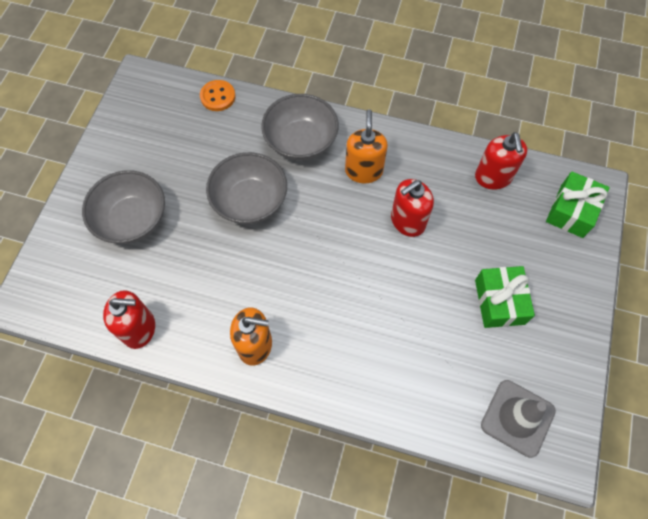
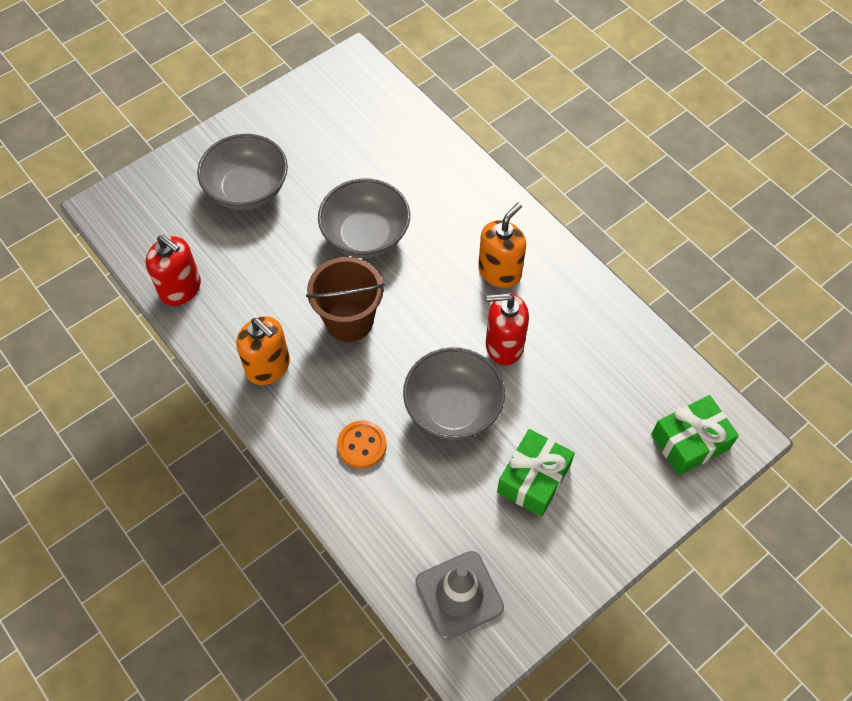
camera: 35 degrees right, 5 degrees down
orange button [200,80,235,111] -> orange button moved to [337,420,387,468]
grey bowl [261,94,339,161] -> grey bowl moved to [403,347,505,440]
red soap dispenser [475,132,527,189] -> none
none -> brown bucket [306,257,385,342]

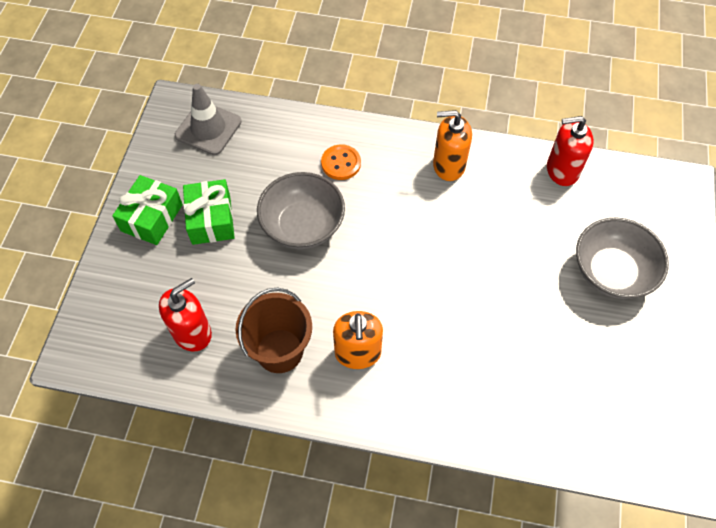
camera: 140 degrees right, 0 degrees up
brown bucket [306,257,385,342] -> brown bucket moved to [236,288,312,373]
grey bowl [318,179,410,258] -> none
red soap dispenser [486,293,529,365] -> red soap dispenser moved to [159,278,212,351]
green gift [651,395,739,475] -> green gift moved to [112,175,183,245]

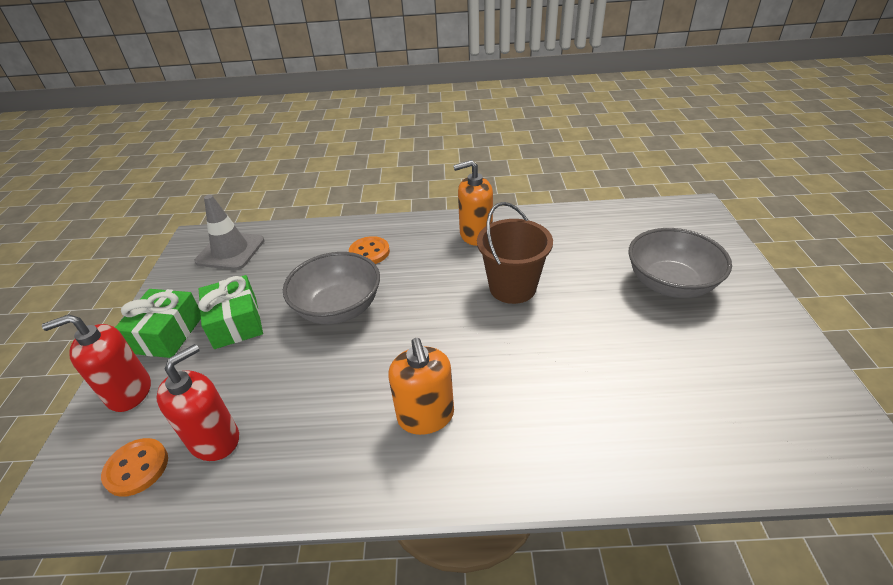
camera: 10 degrees left, 20 degrees down
brown bucket [236,288,312,373] -> brown bucket moved to [477,202,553,304]
red soap dispenser [547,116,594,186] -> red soap dispenser moved to [42,314,151,412]
none -> orange button [101,438,168,497]

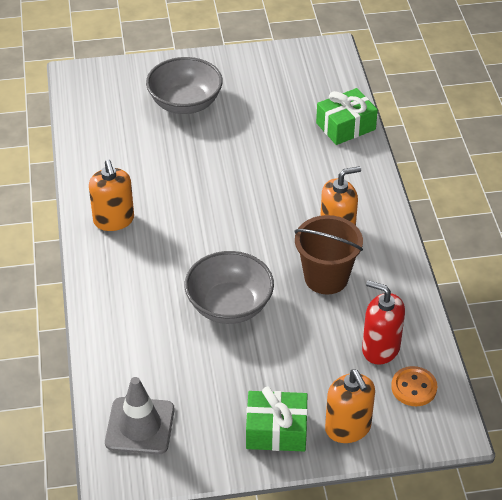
camera: 100 degrees left, 5 degrees up
red soap dispenser [42,314,151,412] -> orange soap dispenser [325,369,375,443]
green gift [198,275,263,349] -> green gift moved to [316,88,378,145]
orange button [349,236,390,264] -> none
brown bucket [477,202,553,304] -> brown bucket moved to [294,215,363,294]

